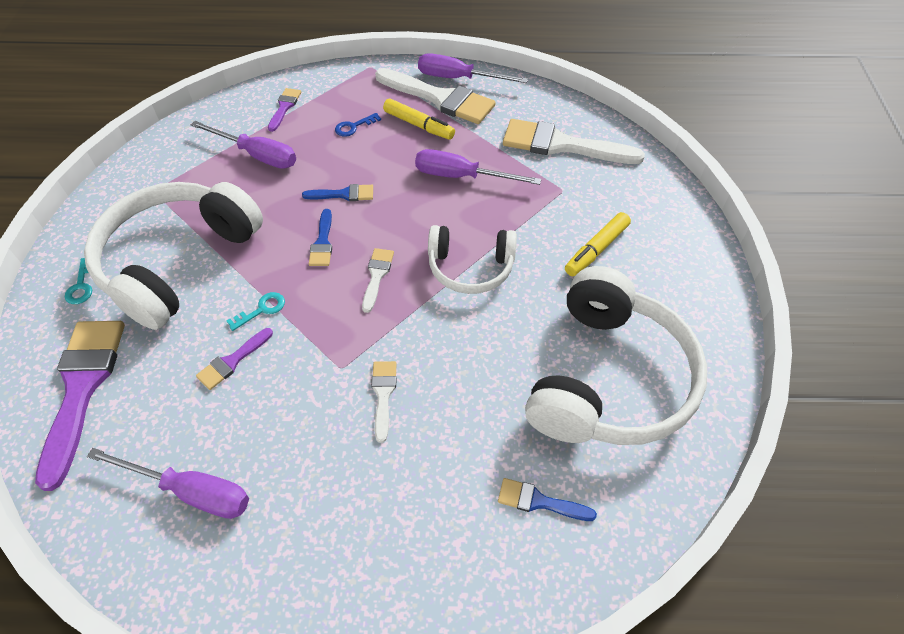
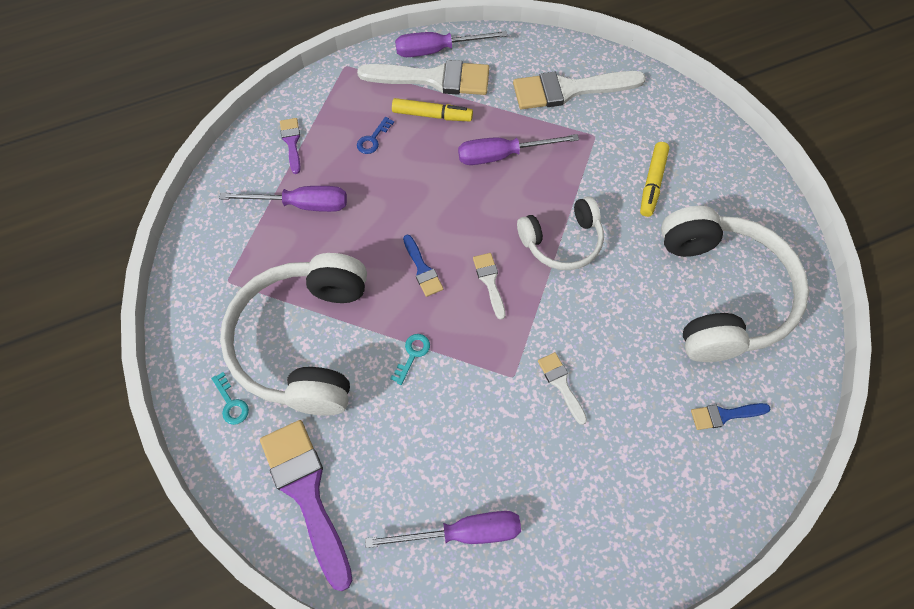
camera: 25 degrees left, 10 degrees up
purple brush [196,328,273,390] -> none
blue brush [302,184,373,201] -> none

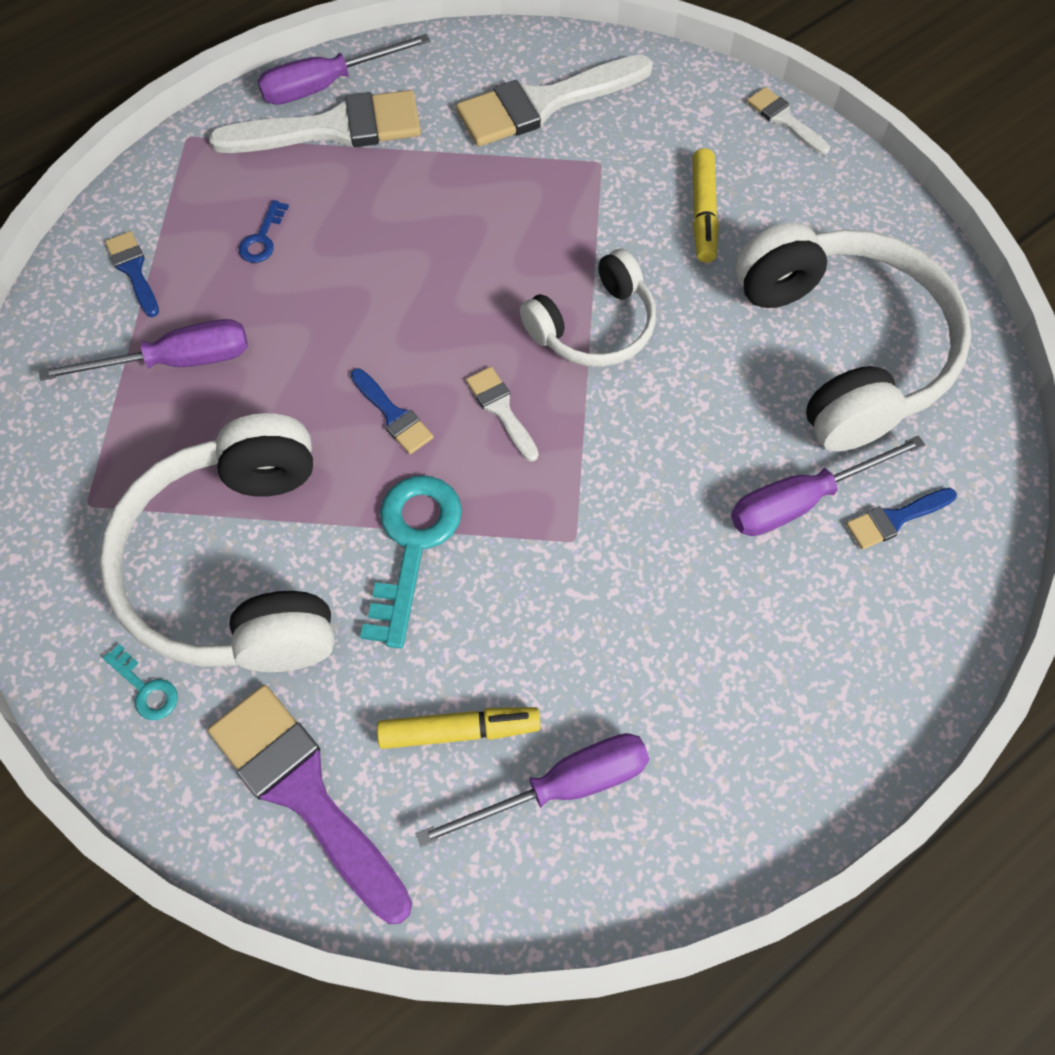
camera: 15 degrees left, 0 degrees up
purple brush [280,118,301,174] -> blue brush [105,231,159,317]
turquoise key [390,334,430,385] -> turquoise key [360,476,462,649], size x2.07
yellow marker [392,98,473,121] -> yellow marker moved to [377,707,541,749]
purple screwdriver [458,134,579,165] -> purple screwdriver moved to [731,435,925,536]
white brush [538,352,587,425] -> white brush moved to [747,87,830,155]

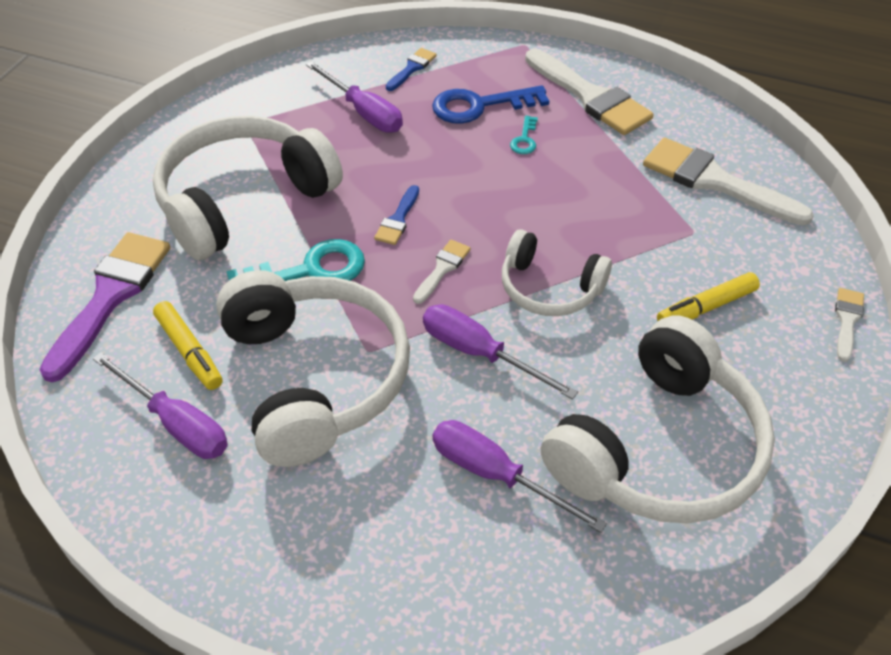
camera: 60 degrees right, 15 degrees down
turquoise key [103,644,178,720] -> turquoise key moved to [510,116,538,154]
blue key [239,200,289,263] -> blue key [432,85,549,124], size x2.07
purple screwdriver [257,34,430,105] -> purple screwdriver moved to [423,304,578,400]
blue brush [846,488,957,550] -> none
none -> white headphones [216,270,410,467]

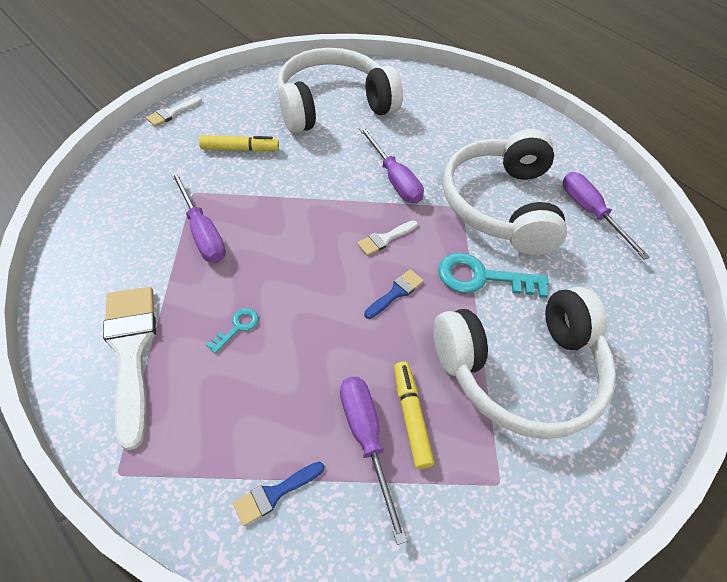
camera: 160 degrees left, 5 degrees up
purple brush [39,232,170,382] -> none
yellow marker [153,301,223,390] -> yellow marker moved to [394,361,434,469]
blue key [432,85,549,124] -> none
purple screwdriver [433,420,607,533] -> purple screwdriver moved to [171,171,226,263]
white headphones [502,229,612,316] -> none
white brush [643,138,814,226] -> none

